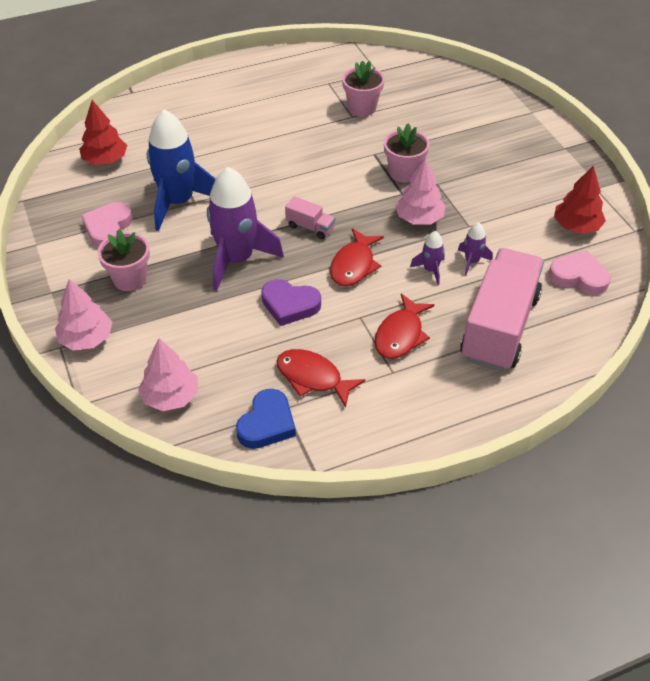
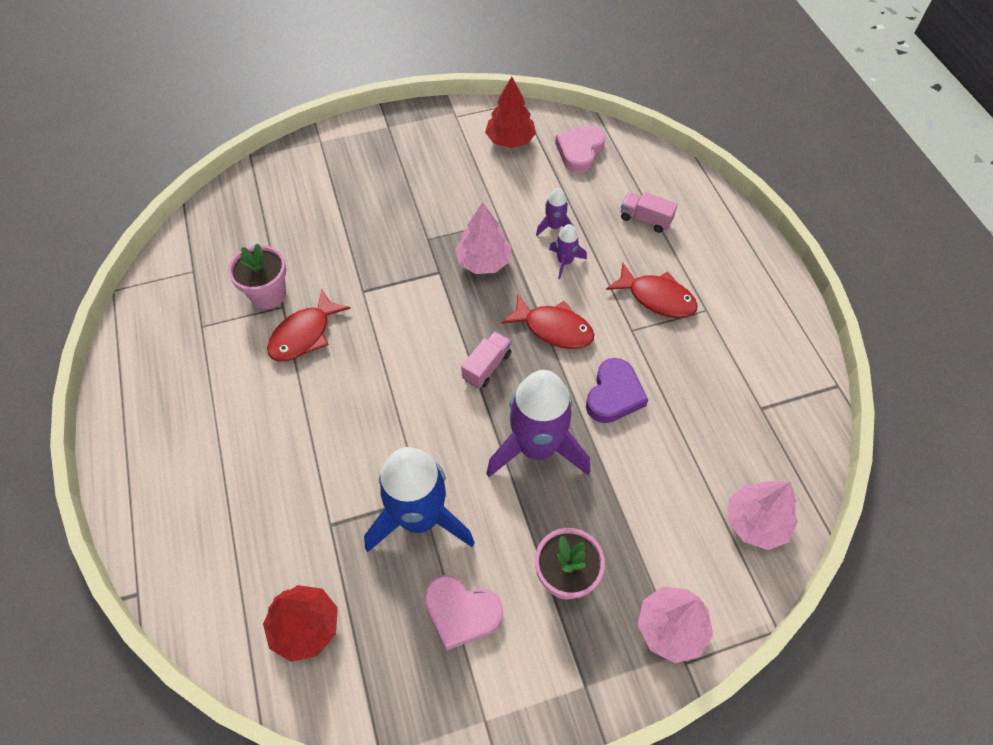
camera: 85 degrees left, 10 degrees up
blue heart [236,389,296,449] -> none
red fish [276,349,365,408] -> red fish moved to [267,289,350,361]
pink flower pot [384,123,429,183] -> none
pink truck [460,248,544,371] -> pink truck [621,192,678,233], size x0.41

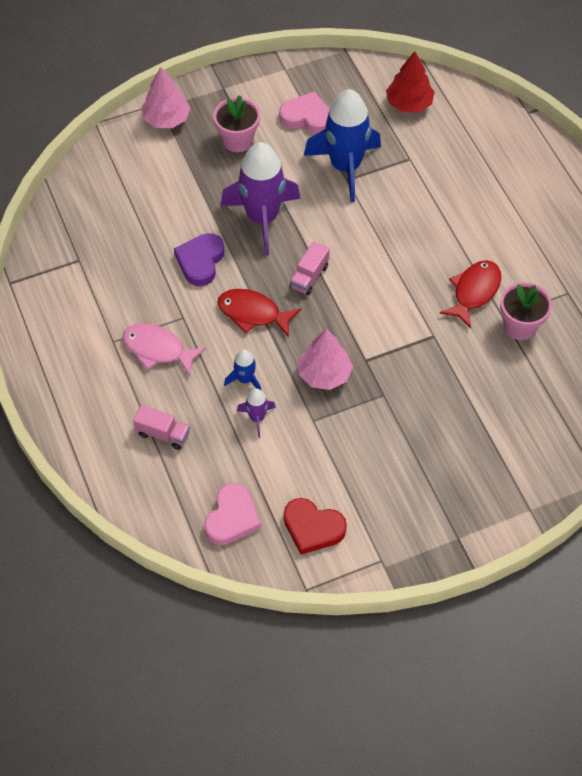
camera: 175 degrees right, 0 degrees up
red tree [485,77,536,148] -> red heart [284,498,347,555]
purple rocket [549,224,587,279] -> blue rocket [224,349,262,391]
red fish [606,263,698,318] -> pink fish [122,323,206,376]
pink tree [728,481,798,550] -> none

